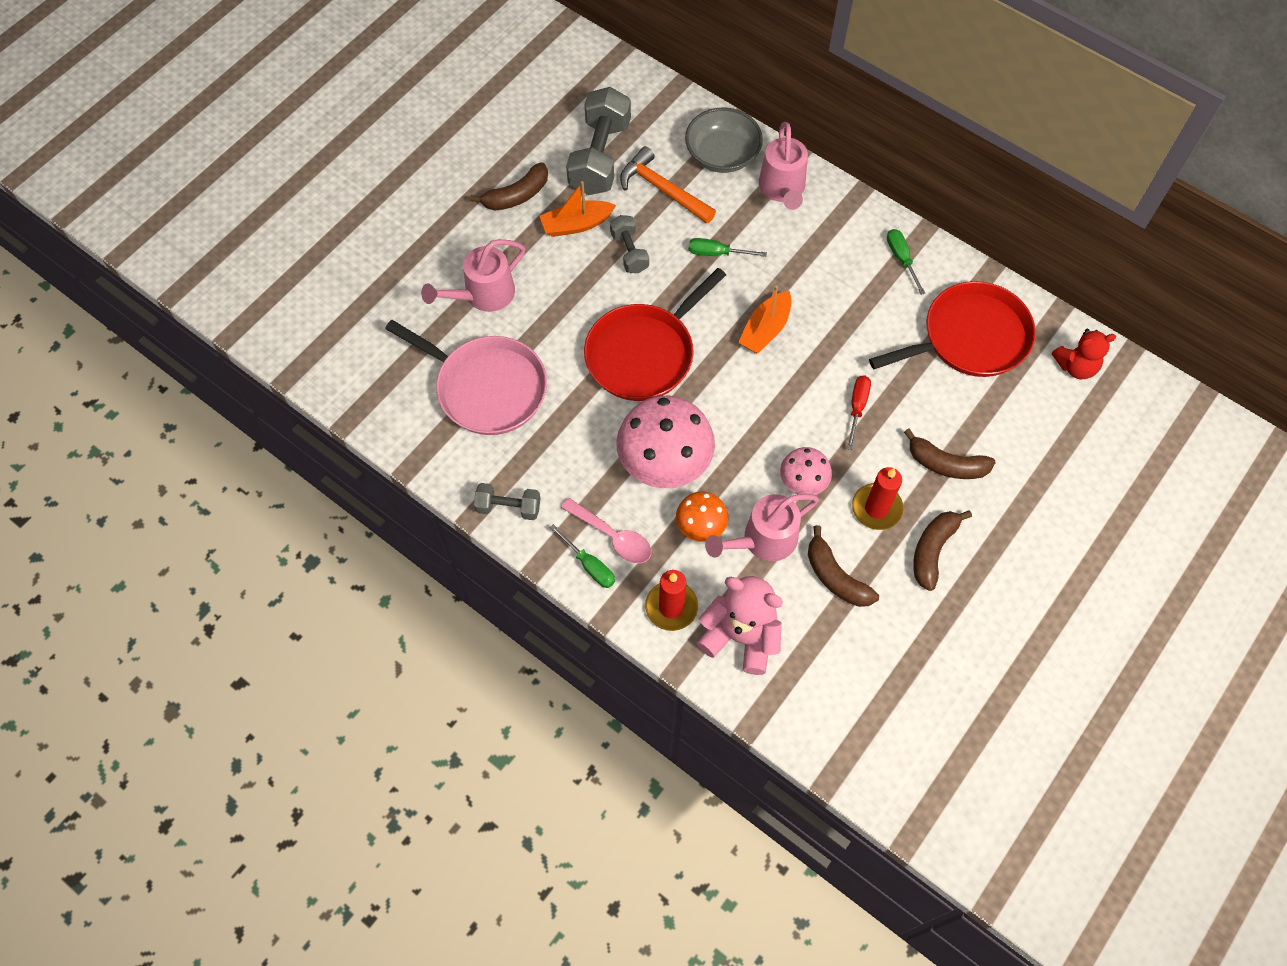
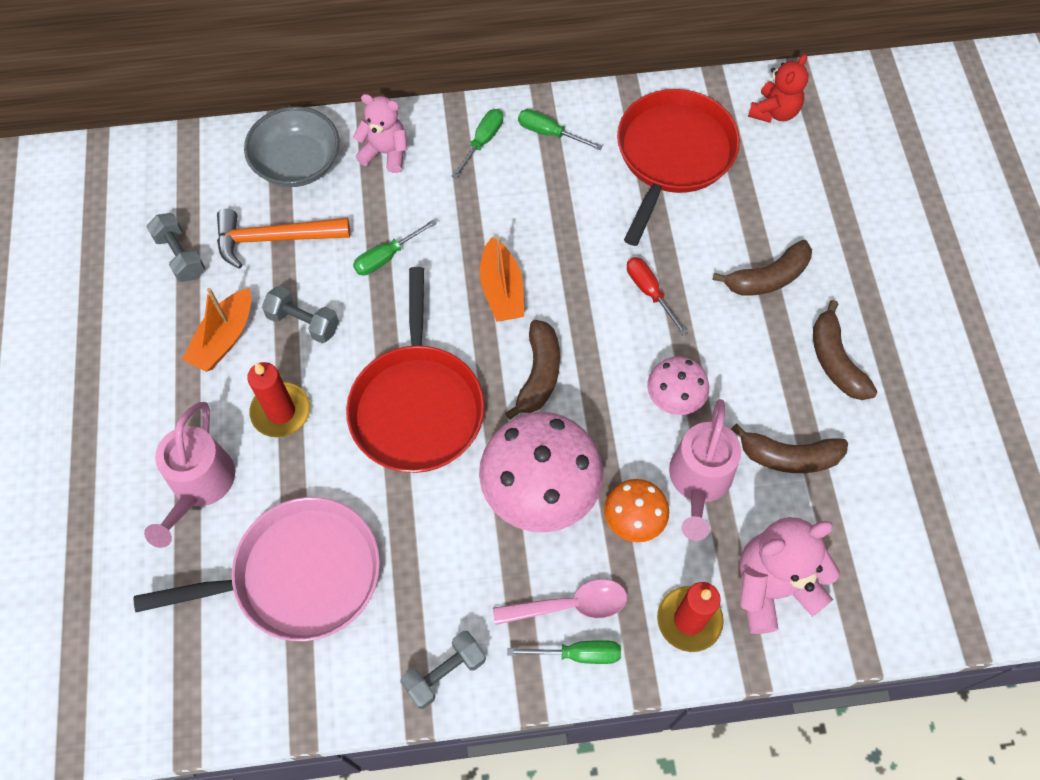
camera: 45 degrees left, 0 degrees up
brown banana [470,162,548,211] -> brown banana moved to [505,320,560,420]
grey dumbbell [566,87,631,195] -> grey dumbbell [147,213,205,282], size x0.53
pink watering can [759,122,808,210] -> pink teddy bear [353,94,408,173]
red candle [852,467,903,530] -> red candle moved to [247,362,310,437]
none -> green screwdriver [452,109,503,179]

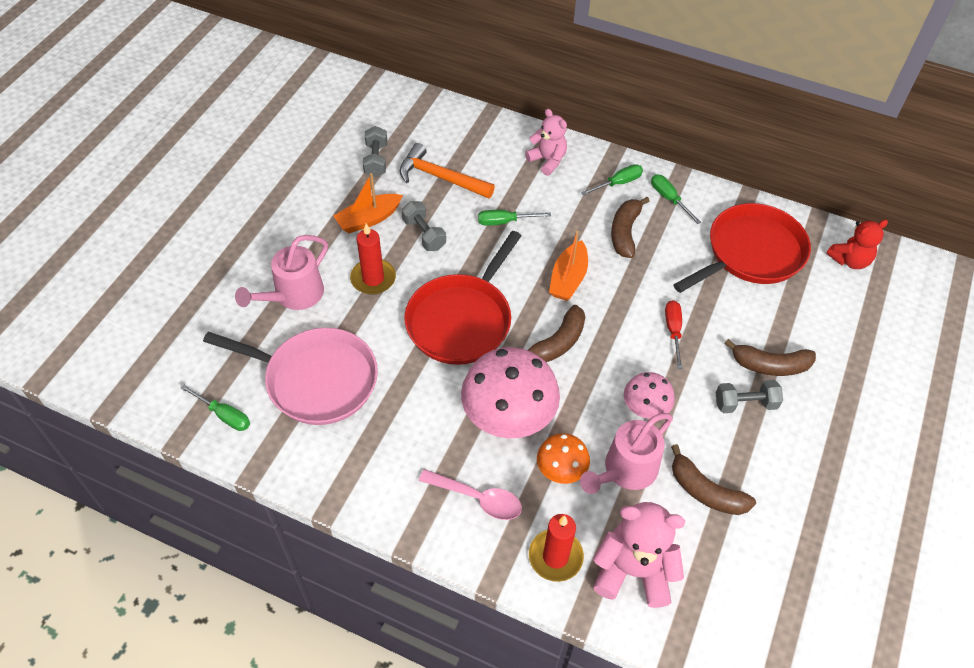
camera: 30 degrees right, 10 degrees down
grey bowl [244,106,339,187] -> none
grey dumbbell [400,631,486,709] -> grey dumbbell moved to [716,380,783,413]
green screwdriver [508,640,621,664] -> green screwdriver moved to [180,384,250,431]
brown banana [813,300,878,400] -> brown banana moved to [611,197,649,258]

